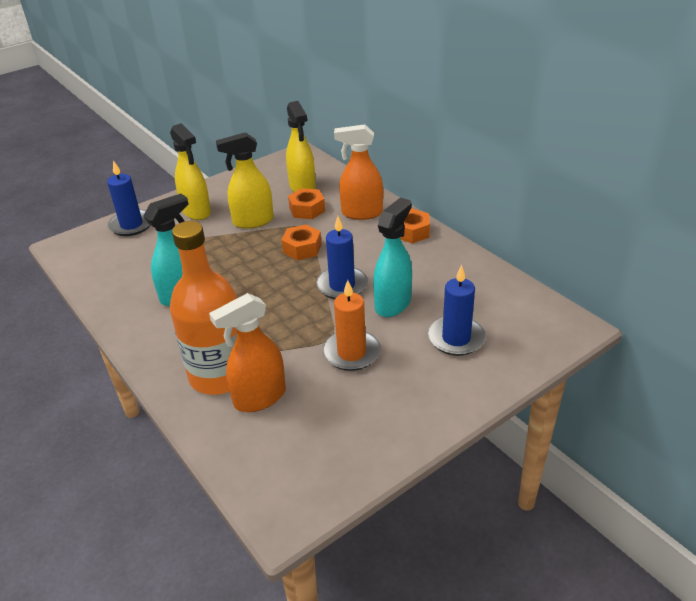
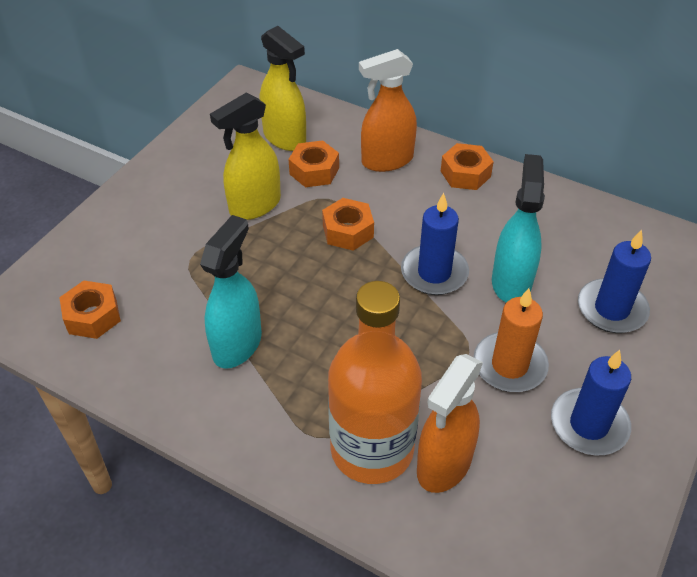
camera: 25 degrees left, 10 degrees up
blue candle [107,160,151,236] -> blue candle moved to [551,350,631,455]
yellow spray bottle [170,123,211,220] -> none
none -> orange nut [59,281,121,339]

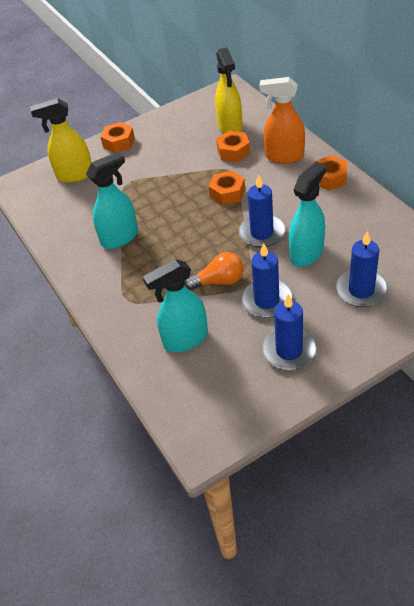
camera: 35 degrees right, 0 degrees up
orange nut [59,281,121,339] -> orange nut moved to [100,122,135,153]
yellow spray bottle [210,93,281,220] -> yellow spray bottle moved to [31,98,91,183]
orange bottle [328,281,422,484] -> none
orange spray bottle [417,354,483,493] -> turquoise spray bottle [143,259,208,352]
orange candle [473,288,549,392] -> blue candle [241,243,292,318]
none -> orange light bulb [185,252,244,290]

